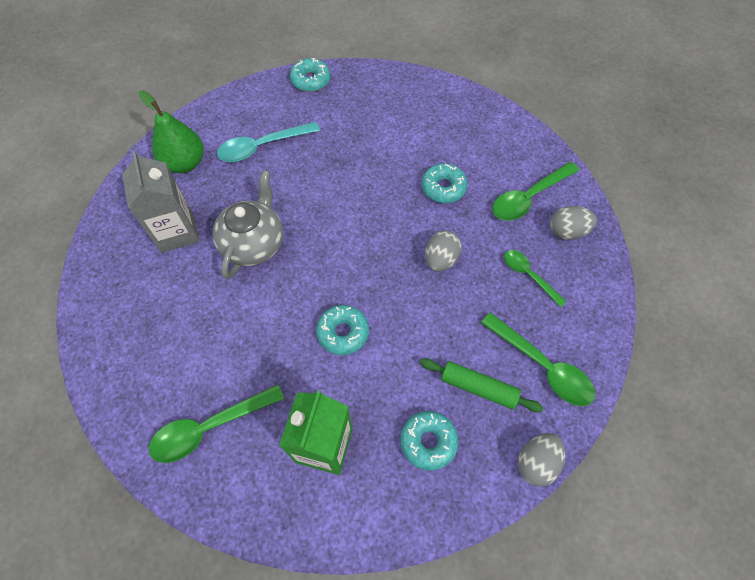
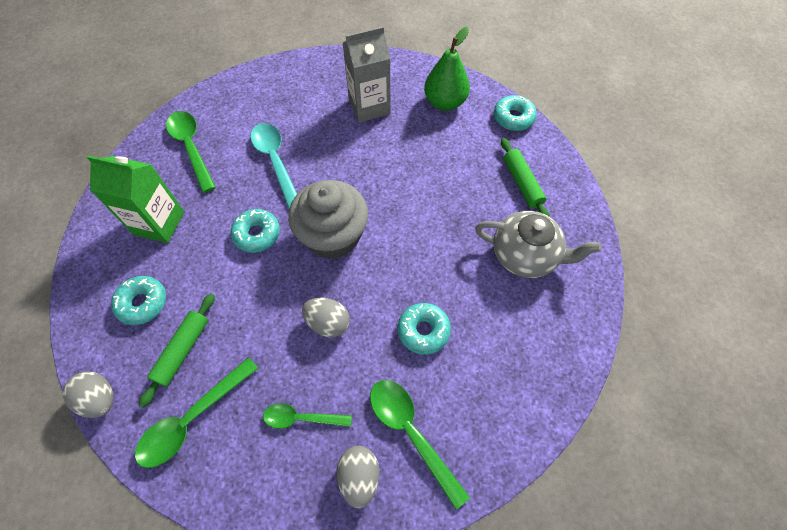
camera: 90 degrees right, 0 degrees up
grey teapot [212,170,283,279] -> grey teapot moved to [475,211,602,278]
turquoise spoon [217,122,320,162] -> turquoise spoon moved to [251,123,297,209]
turquoise donut [290,58,331,92] -> turquoise donut moved to [494,95,537,131]
green spoon [504,250,567,307] -> green spoon turned 135 degrees counterclockwise [263,403,352,429]
none -> grey cupcake [288,180,368,259]
none -> green rolling pin [501,138,550,217]

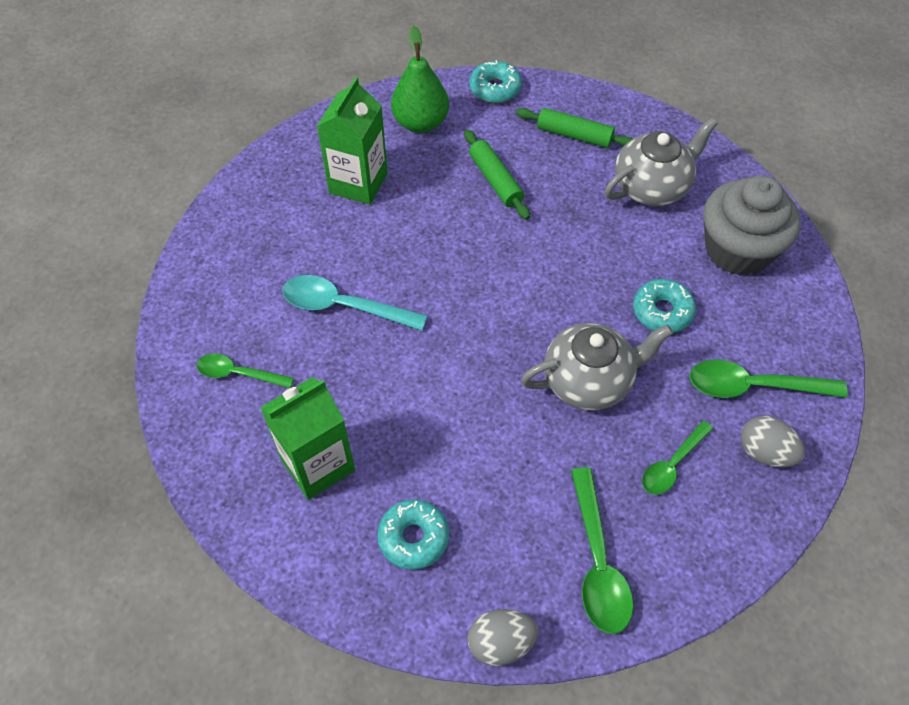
camera: 50 degrees left, 5 degrees down
green rolling pin [139,294,215,408] -> green rolling pin moved to [464,130,530,220]
green spoon [166,111,216,193] -> green spoon [196,353,294,388], size x0.64
turquoise donut [231,209,280,253] -> none
grey cupcake [288,180,368,259] -> grey cupcake moved to [703,175,801,276]
grey egg [302,298,350,337] -> grey teapot [521,323,673,410]
grey carton [343,26,391,122] -> green carton [317,77,388,205]

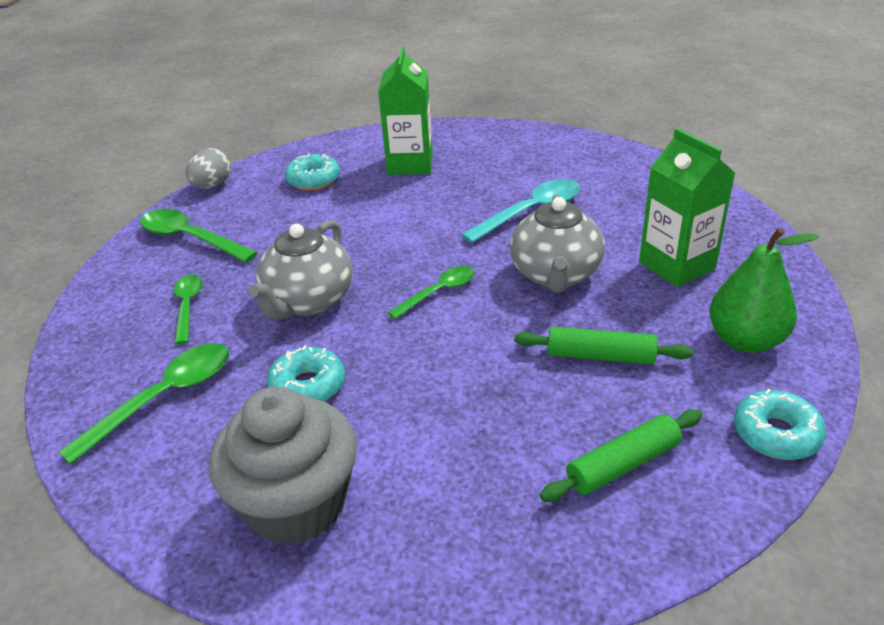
camera: 130 degrees right, 20 degrees down
green spoon [196,353,294,388] -> green spoon moved to [388,266,475,319]
grey teapot [605,117,718,206] -> grey teapot moved to [510,194,605,293]
grey egg [741,416,805,467] -> none

